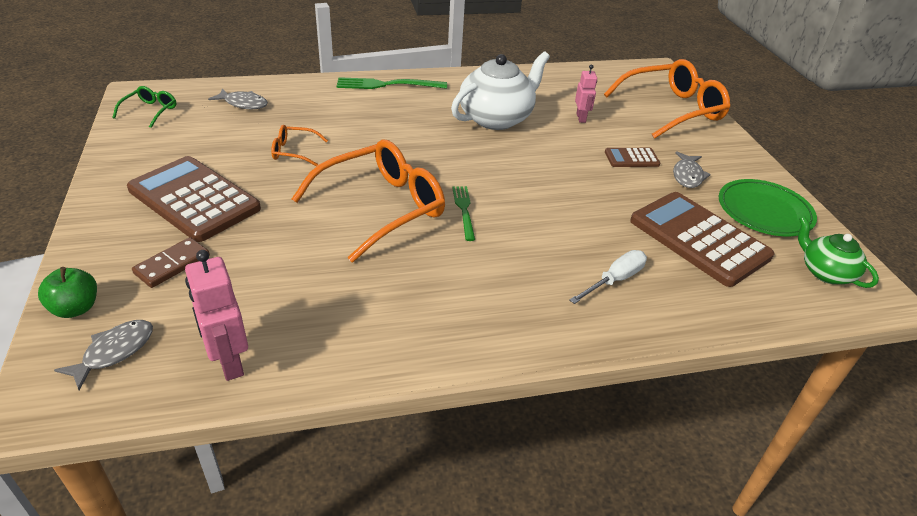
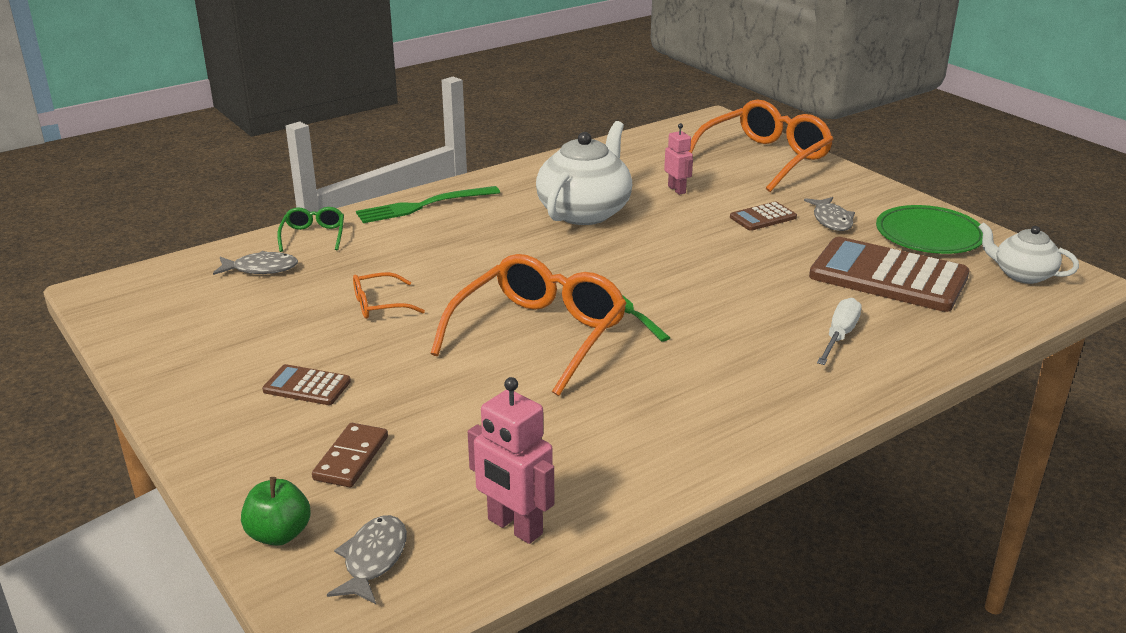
camera: 20 degrees left, 10 degrees down
green glasses [112,86,176,128] -> green glasses moved to [277,207,344,252]
brown calculator [127,156,261,242] -> brown calculator [262,364,351,405], size x0.46
green teapot [798,216,879,288] -> white teapot [979,222,1079,284]

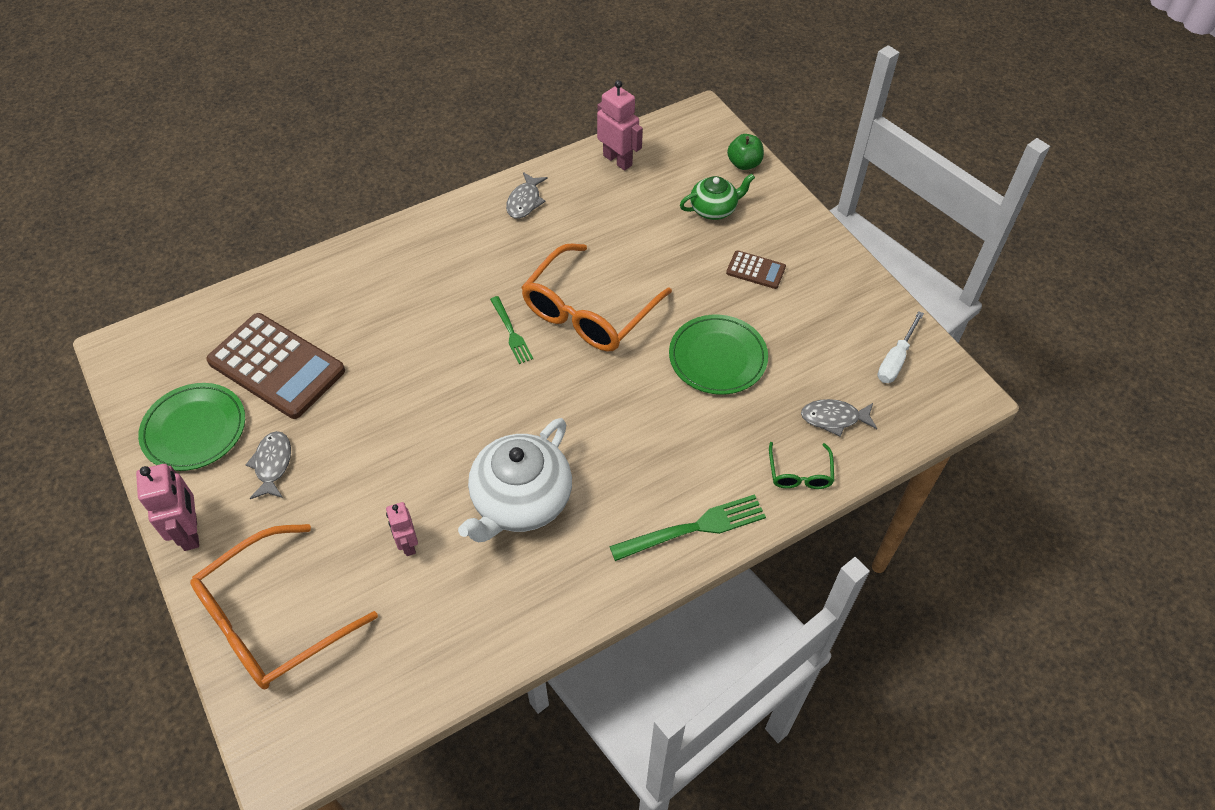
camera: 175 degrees left, 25 degrees up
brown domino [312,423,388,487] -> green teapot [680,174,755,220]
grey fish [327,515,407,604] -> grey fish moved to [506,172,548,219]
orange glasses [353,272,425,319] -> green plate [669,315,768,395]
brown calculator [730,202,797,231] -> none
white screwdriver [817,298,862,365] -> white screwdriver moved to [878,311,924,383]
white teapot [979,222,1079,284] -> none
none -> pink robot [136,464,199,551]

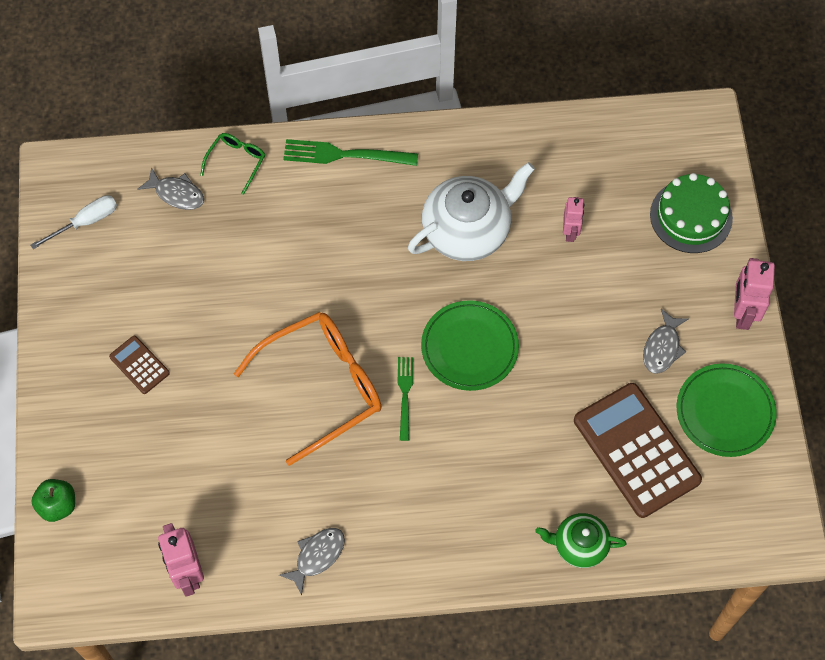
camera: 155 degrees left, 10 degrees up
orange glasses [190,524,378,689] -> green cake [650,173,733,253]
green plate [669,315,768,395] -> green plate moved to [421,300,519,391]
green teapot [680,174,755,220] -> green teapot moved to [535,513,626,568]

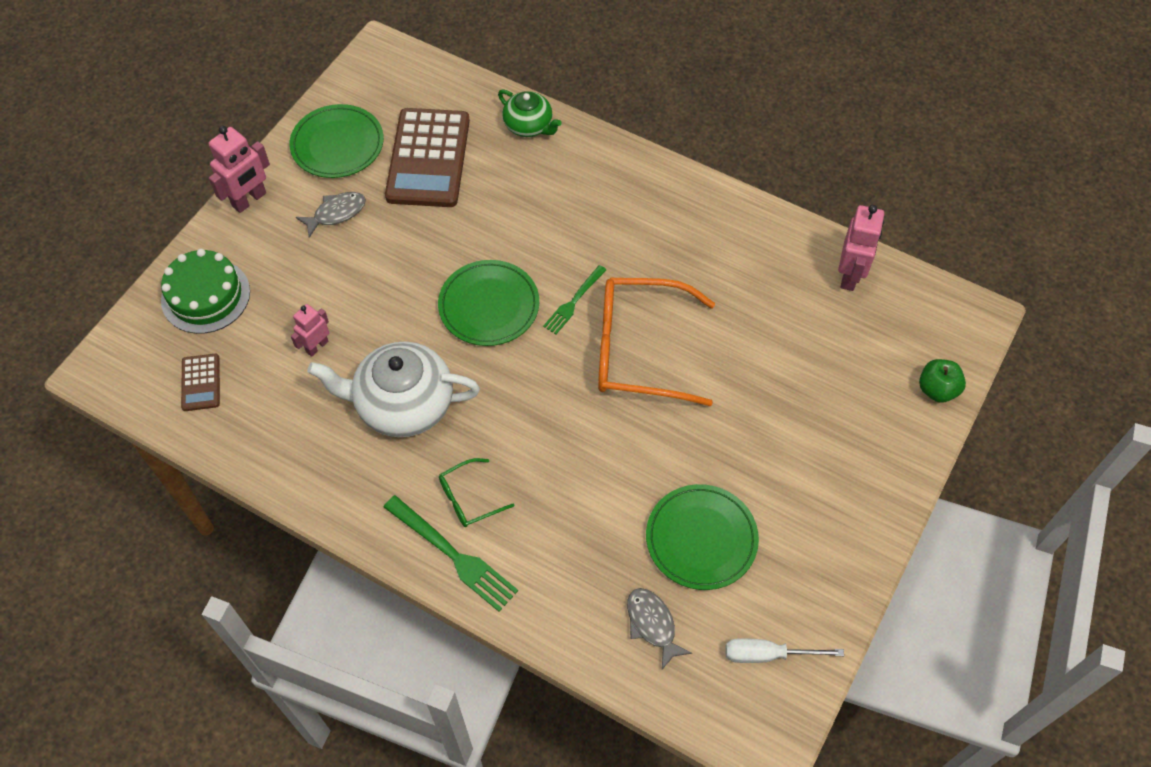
camera: 145 degrees left, 5 degrees down
brown calculator [109,336,170,394] -> brown calculator moved to [181,354,220,411]
green glasses [200,133,265,195] -> green glasses moved to [439,458,514,527]
grey fish [279,528,345,595] -> none
none -> green plate [646,484,759,590]

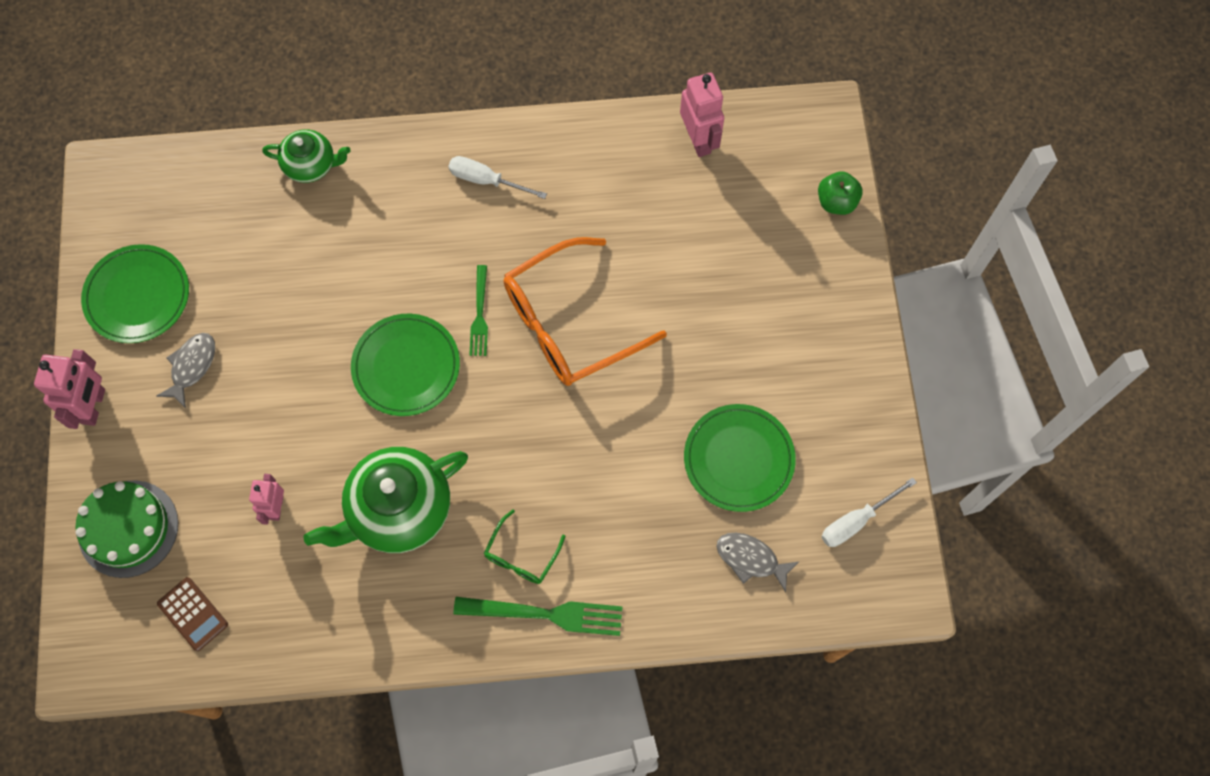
camera: 35 degrees left, 10 degrees up
white teapot [307,341,480,437] -> green teapot [303,447,468,553]
brown calculator [385,108,470,207] -> none
none -> white screwdriver [448,156,547,199]

